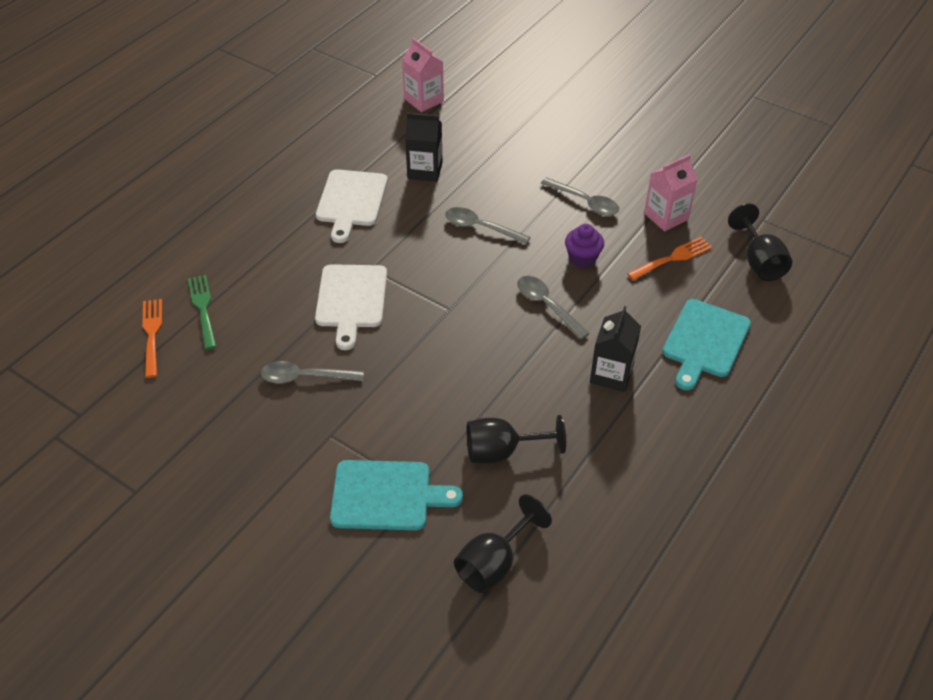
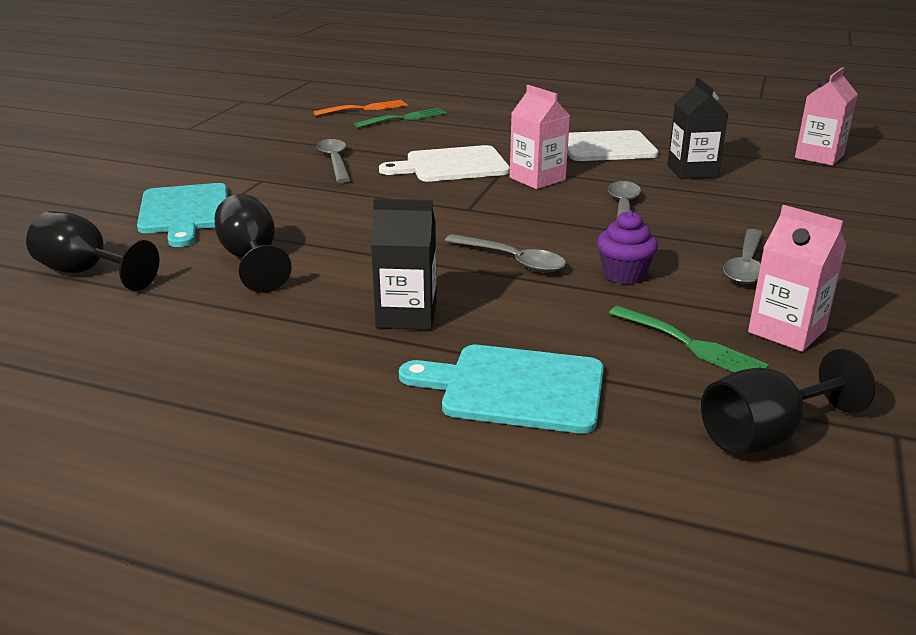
camera: 75 degrees right, 20 degrees down
grey spoon [517,276,590,339] -> grey spoon turned 90 degrees clockwise [445,234,566,273]
orange fork [627,237,712,280] -> green fork [609,306,769,372]
none -> pink carton [510,85,570,189]

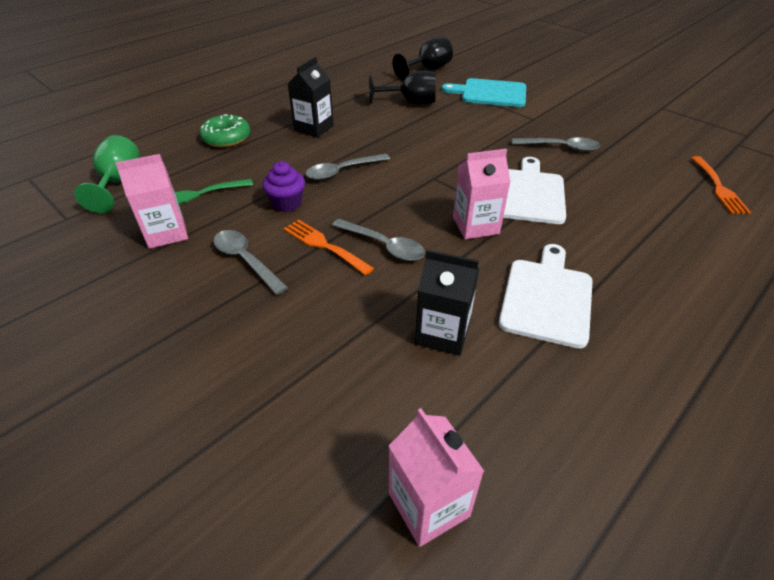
camera: 115 degrees right, 15 degrees up
green fork [354,108,447,128] -> none
turquoise cutting board [399,345,604,433] -> green donut [199,114,250,147]
black goblet [701,349,876,455] -> green goblet [74,135,140,213]
none -> orange fork [284,219,374,275]

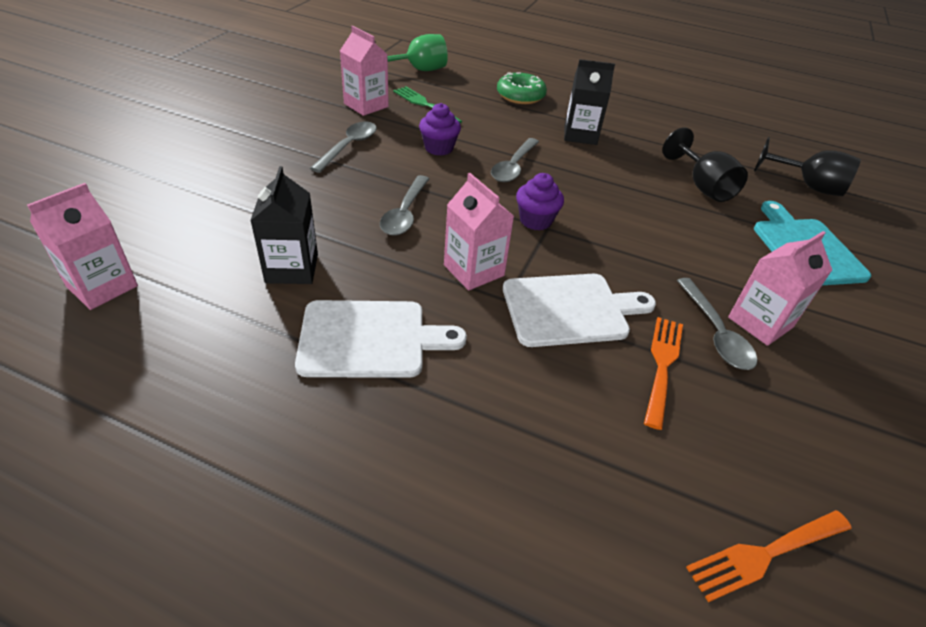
camera: 65 degrees right, 0 degrees up
orange fork [284,219,374,275] -> orange fork moved to [644,317,683,430]
grey spoon [305,153,390,180] -> grey spoon turned 105 degrees counterclockwise [491,138,539,182]
none -> purple cupcake [516,173,564,231]
none -> pink carton [728,231,832,346]

